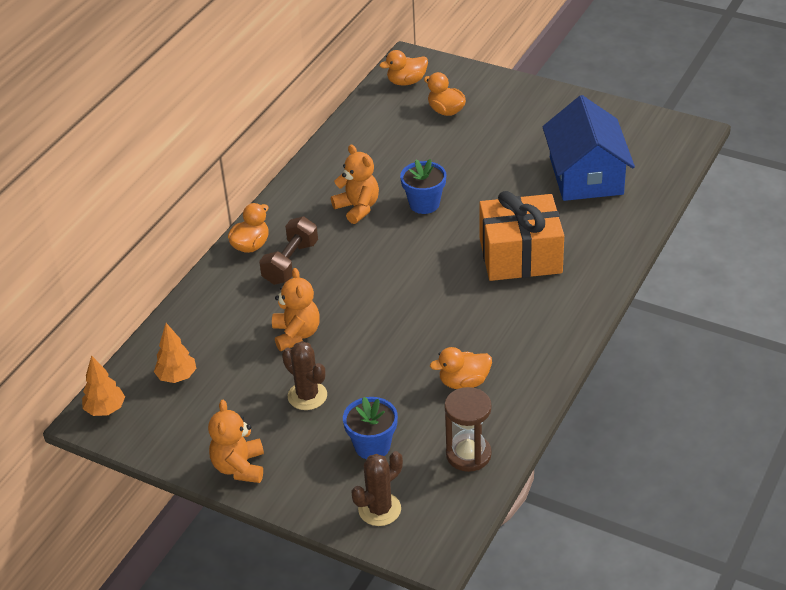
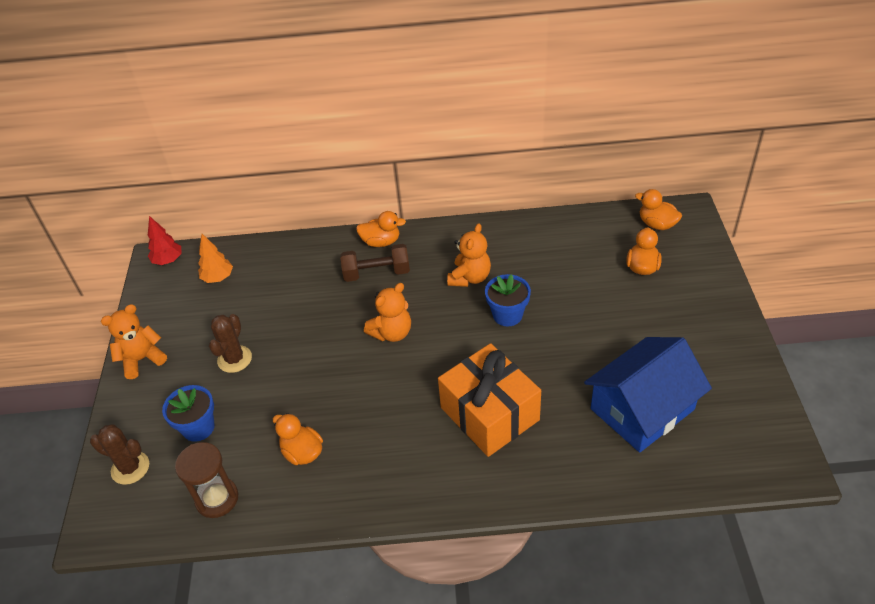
camera: 60 degrees right, 5 degrees up
orange tree [82,355,125,416] -> red tree [148,216,181,265]
orange teddy bear [272,268,320,351] -> orange teddy bear moved to [364,283,411,342]

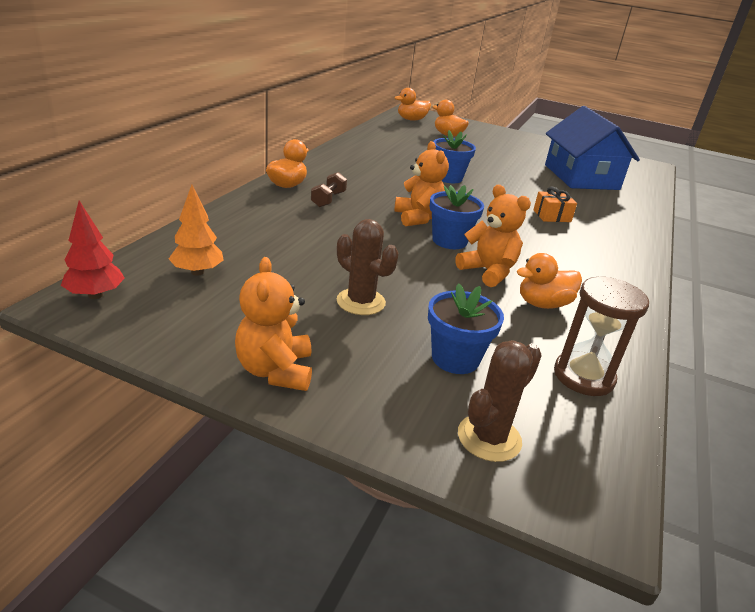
camera: 70 degrees left, 15 degrees down
brown dumbbell [340,244,410,282] -> brown dumbbell [311,172,347,207], size x0.64
orange gift [438,343,541,457] -> orange gift [533,187,577,222], size x0.42
orange teddy bear [447,223,491,287] -> orange teddy bear moved to [455,185,531,287]
none -> blue flower pot [430,185,484,249]

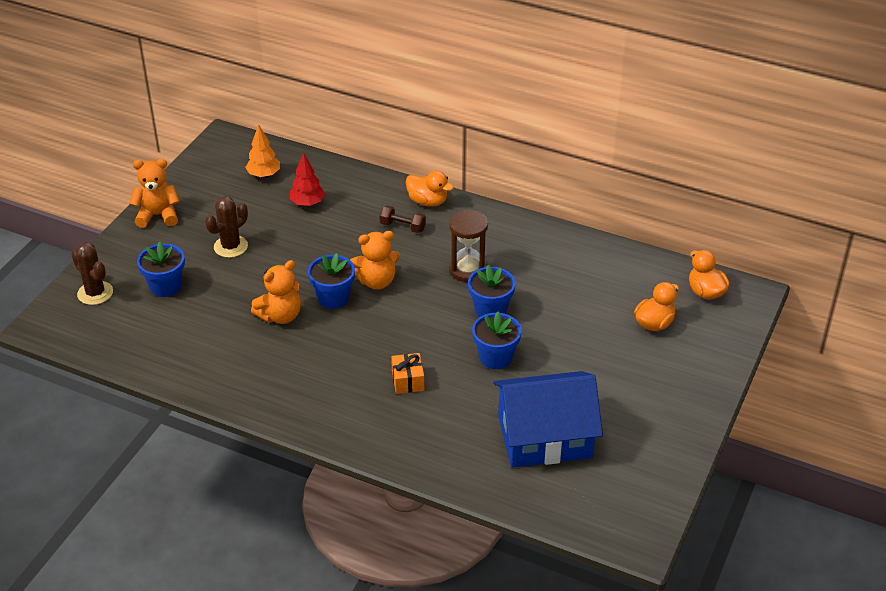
camera: 95 degrees right, 10 degrees up
red tree [61,201,125,299] -> red tree moved to [290,152,325,206]
orange duck [517,253,582,309] -> none
brown hourglass [554,277,649,396] -> brown hourglass moved to [449,210,488,282]
none -> blue flower pot [472,312,522,369]

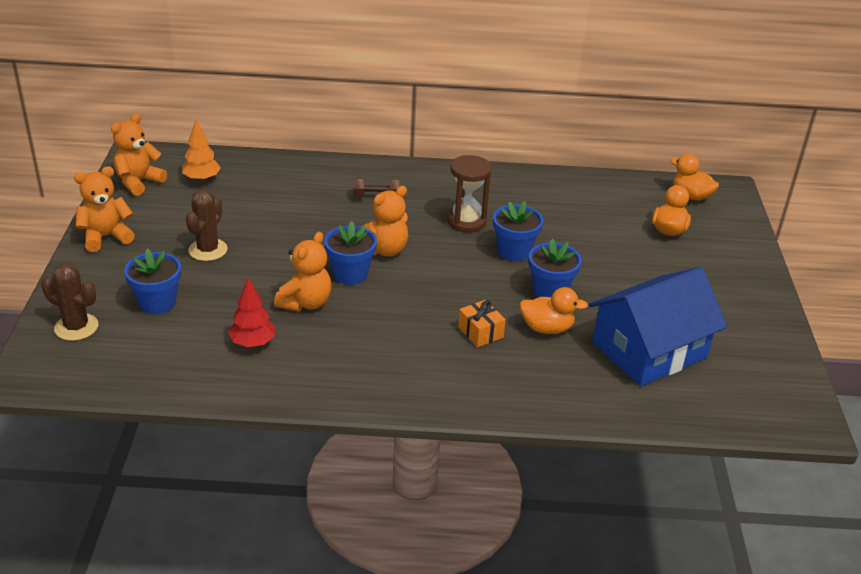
camera: 25 degrees left, 5 degrees down
red tree [290,152,325,206] -> red tree moved to [228,278,275,347]
orange duck [406,171,454,207] -> orange duck moved to [519,287,588,334]
none -> orange teddy bear [111,113,167,196]

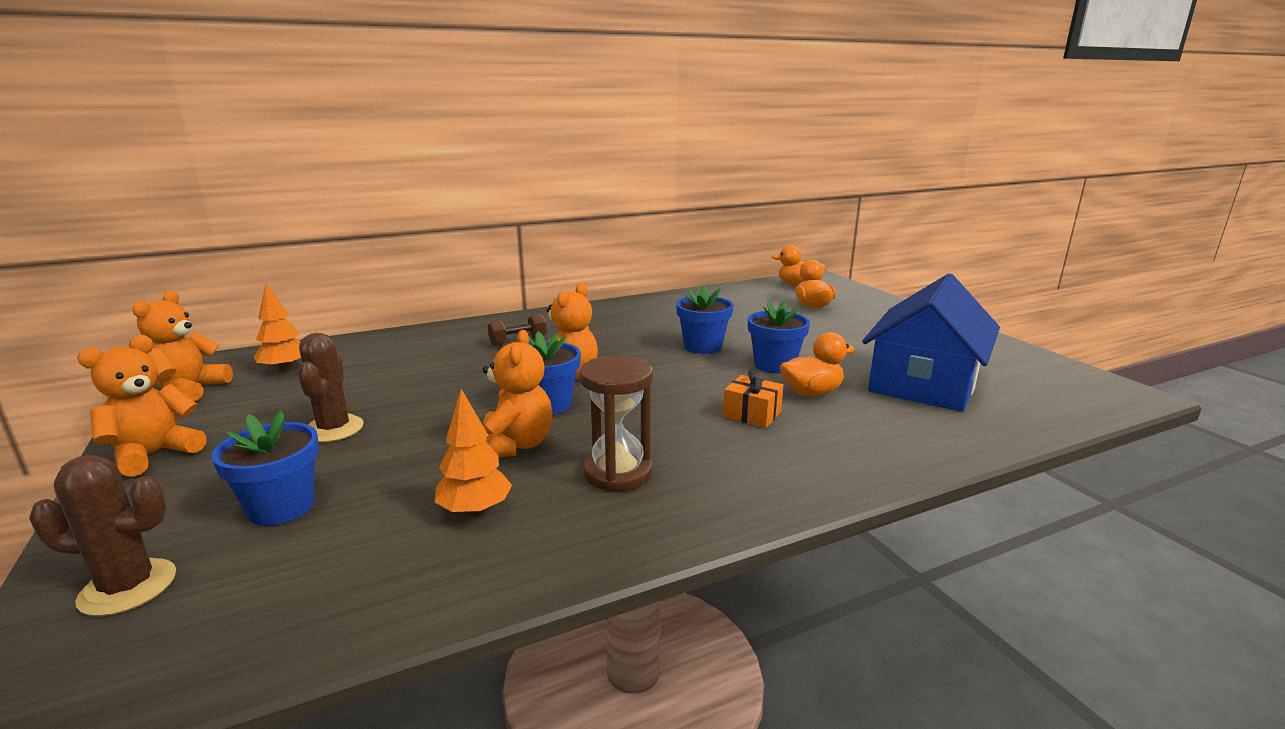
camera: 25 degrees left, 15 degrees down
red tree [228,278,275,347] -> orange tree [435,389,512,516]
brown hourglass [447,155,492,232] -> brown hourglass moved to [579,356,653,492]

